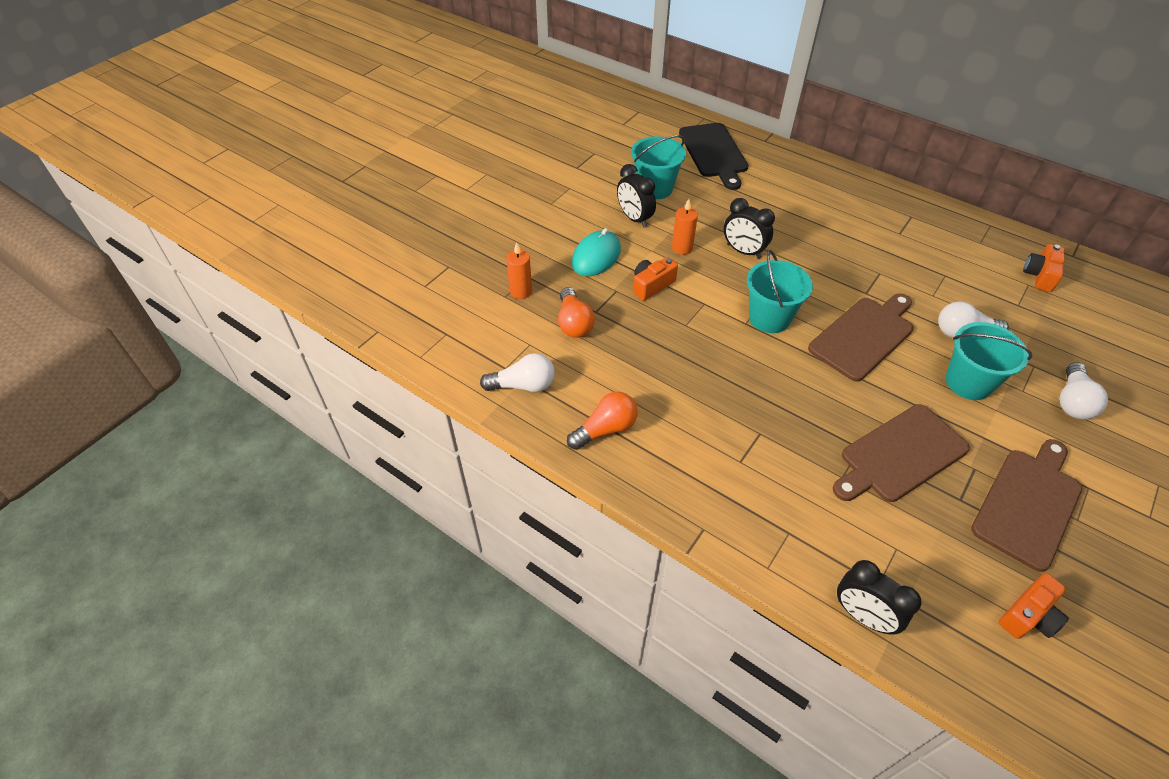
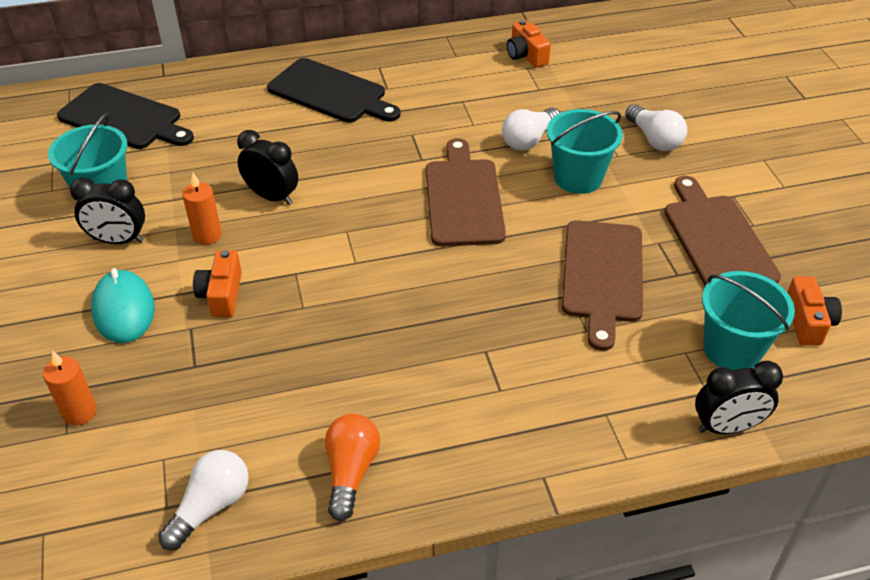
camera: 50 degrees left, 5 degrees down
orange light bulb [558,287,595,338] -> none
black clock [724,198,775,259] -> black clock turned 135 degrees counterclockwise [237,130,298,205]
turquoise bucket [747,250,813,333] -> turquoise bucket moved to [702,271,795,370]
none -> black cutting board [267,58,401,123]

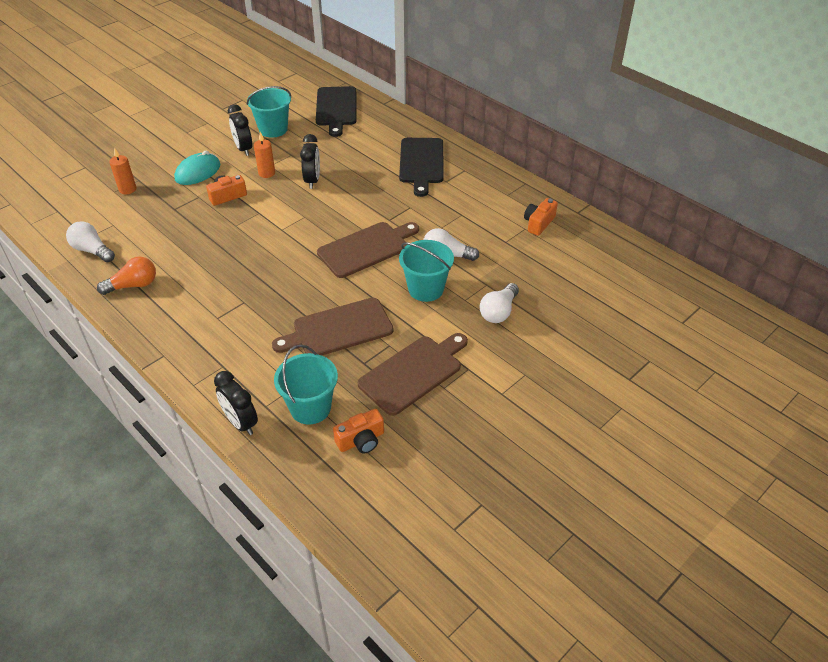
camera: 60 degrees right, 0 degrees up
white light bulb [158,450,249,550] -> white light bulb turned 150 degrees counterclockwise [66,221,115,262]

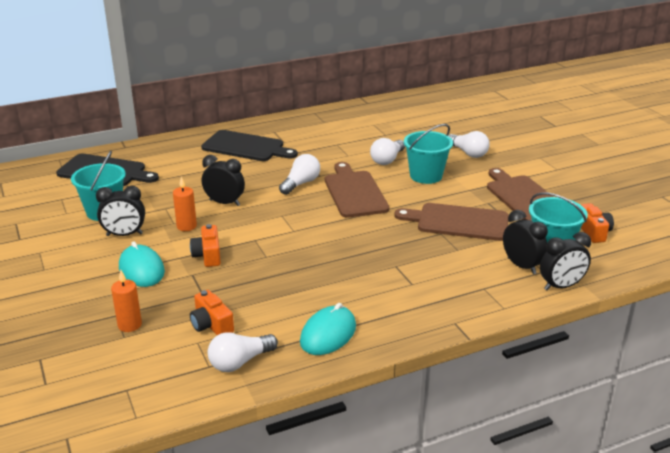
camera: 70 degrees left, 15 degrees down
orange light bulb [97,256,156,295] -> turquoise mouse [300,303,356,355]
brown cutting board [272,298,394,355] -> brown cutting board turned 105 degrees clockwise [394,203,509,241]
orange camera [524,198,558,236] -> orange camera moved to [190,290,234,335]
none -> white light bulb [279,154,320,195]
none -> black clock [503,210,548,274]

